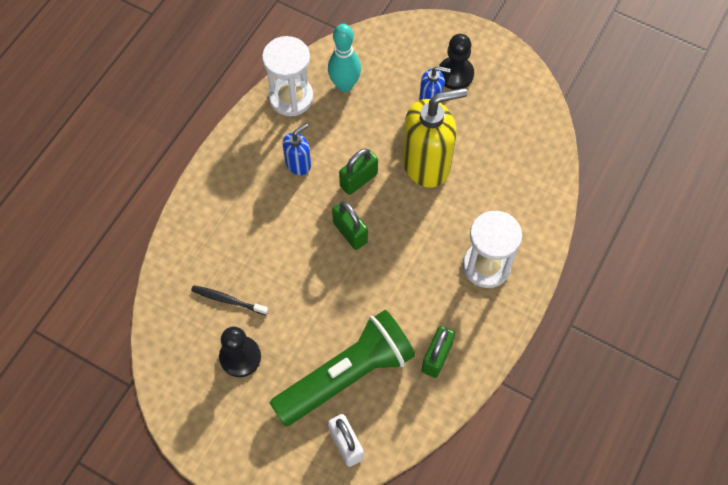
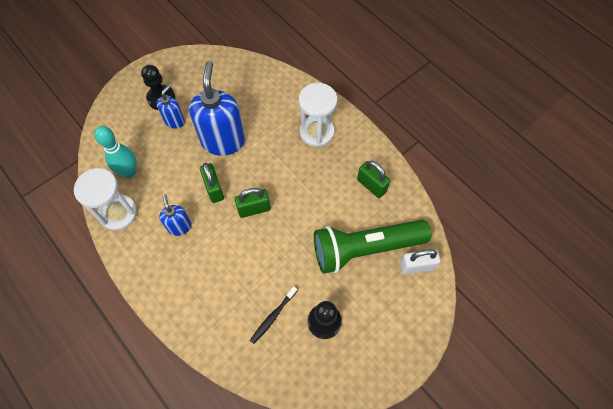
camera: 70 degrees left, 0 degrees up
green flashlight [270,310,415,426] -> green flashlight turned 90 degrees counterclockwise [314,220,431,274]
yellow soap dispenser [402,88,467,188] -> blue soap dispenser [189,61,245,156]

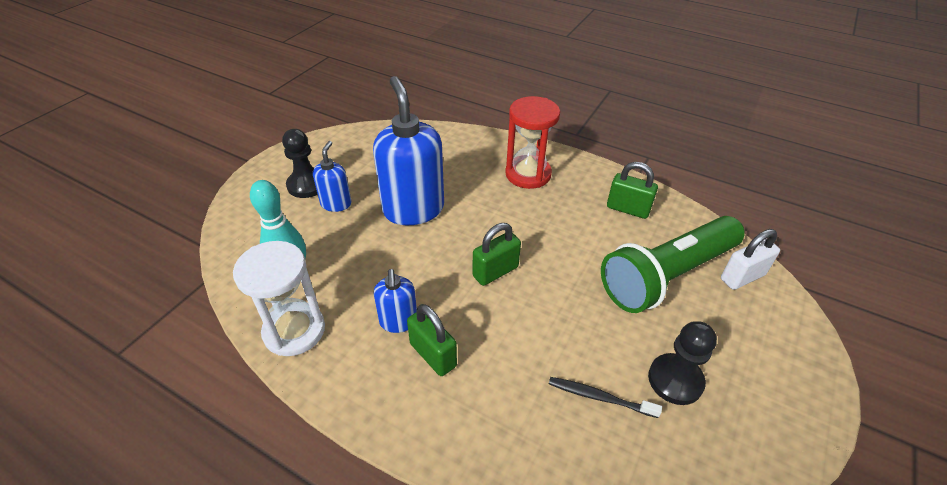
camera: 20 degrees left, 20 degrees down
blue soap dispenser [159,194,192,236] -> blue soap dispenser turned 150 degrees counterclockwise [374,269,417,333]
green padlock [200,163,224,203] -> green padlock moved to [407,304,457,376]
black toothbrush [250,287,297,344] -> black toothbrush turned 90 degrees clockwise [549,377,662,418]
white hourglass [299,83,337,147] -> red hourglass [505,96,560,189]

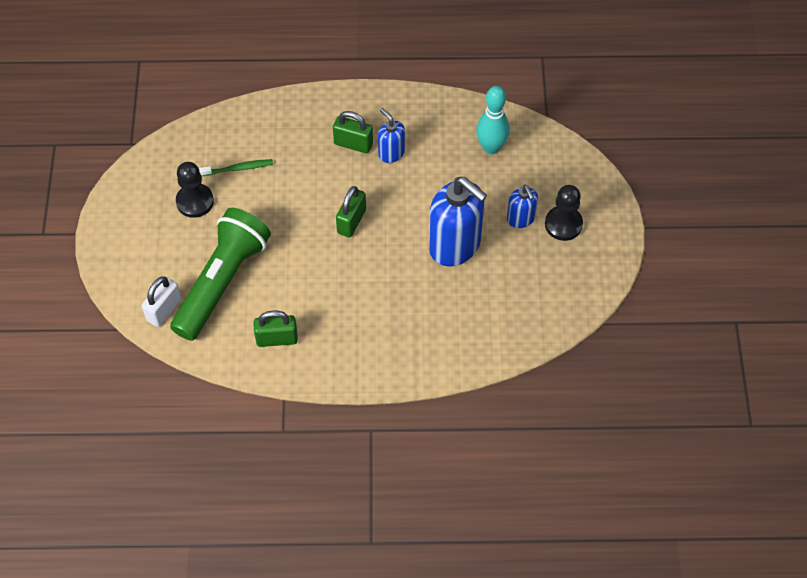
camera: 150 degrees right, 15 degrees up
white hourglass [233,241,325,356] -> none
red hourglass [505,96,560,189] -> none
black toothbrush [549,377,662,418] -> green toothbrush [199,159,273,176]

